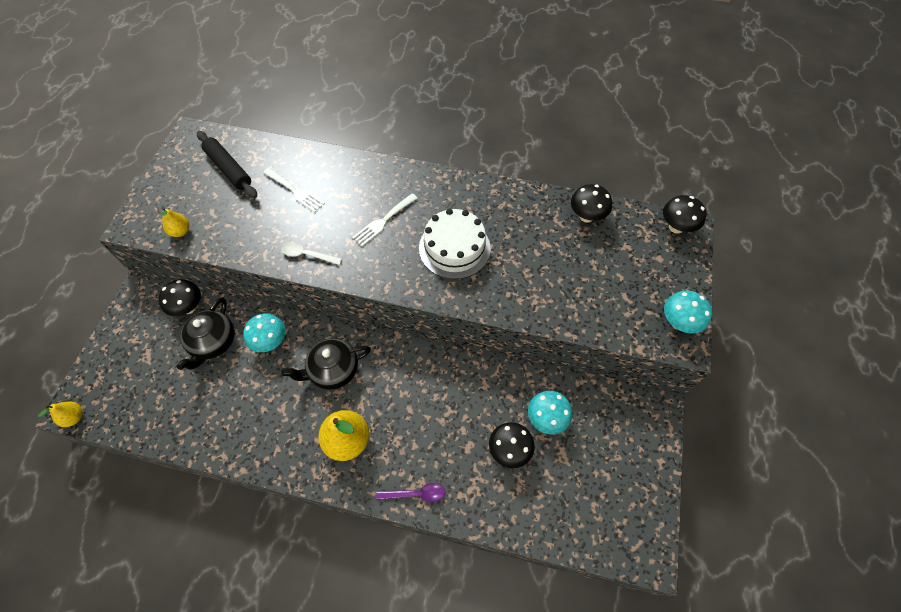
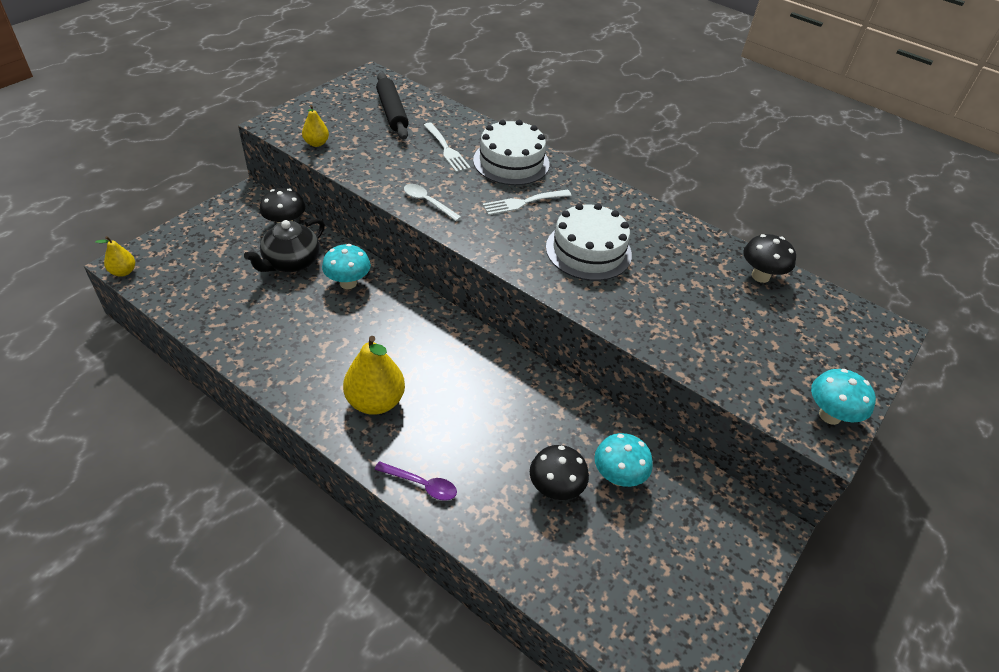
camera: 20 degrees right, 15 degrees down
black teapot [281,338,371,390] -> none
black mushroom [663,195,706,234] -> none
none -> white cake [473,119,549,185]

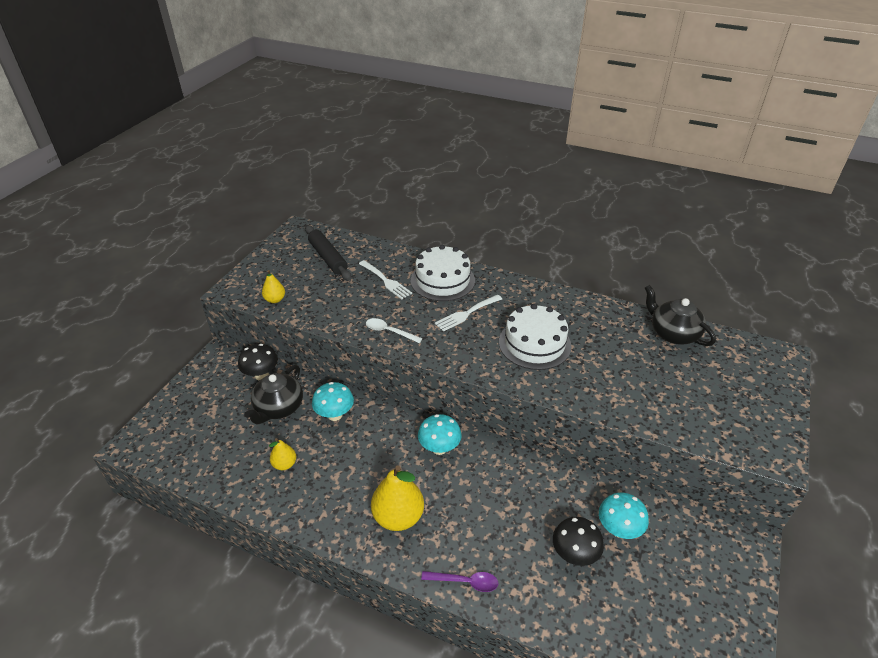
camera: 10 degrees left, 5 degrees down
yellow pear [95,236,135,277] -> yellow pear moved to [269,438,296,470]
black mushroom [743,234,796,283] -> black teapot [645,285,716,346]
turquoise mushroom [811,369,876,425] -> turquoise mushroom moved to [418,414,462,455]

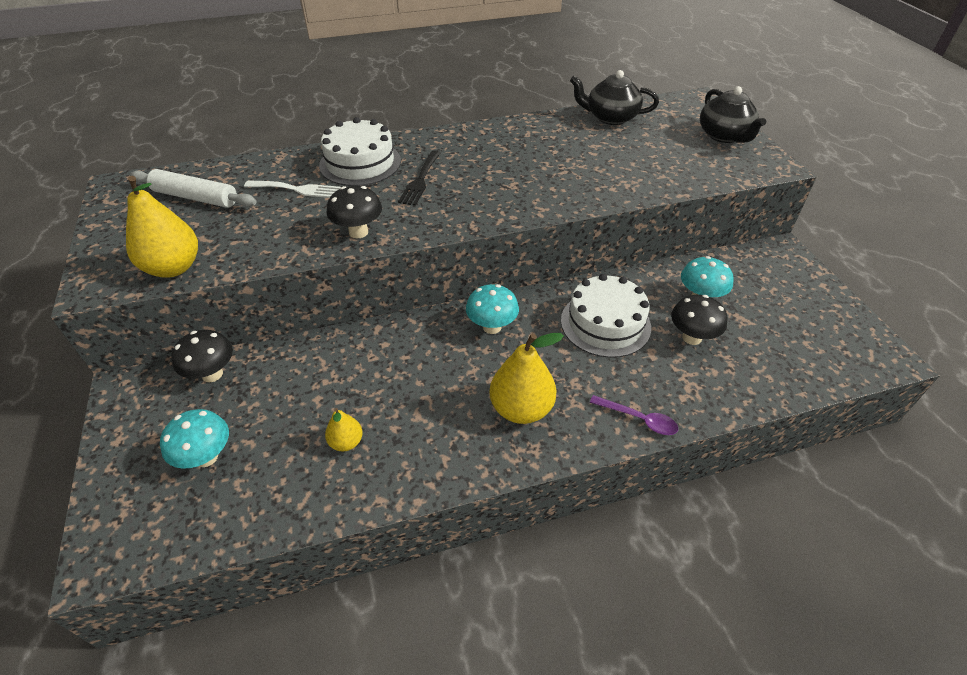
camera: 40 degrees left, 5 degrees up
black teapot [245,365,303,424] -> black teapot moved to [700,86,766,143]
yellow pear [262,270,285,303] -> yellow pear [126,176,198,278], size x1.88
black rolling pin [305,225,351,281] -> white rolling pin [130,169,256,208]
turquoise mushroom [312,382,354,421] -> turquoise mushroom moved to [160,409,229,469]
white spoon [366,318,423,343] -> black mushroom [327,186,382,238]
purple spoon [421,571,498,592] -> purple spoon turned 60 degrees clockwise [590,395,678,435]
white fork [435,295,502,331] -> black fork [398,150,441,206]
white cake [499,304,571,370] -> white cake moved to [561,274,651,358]

